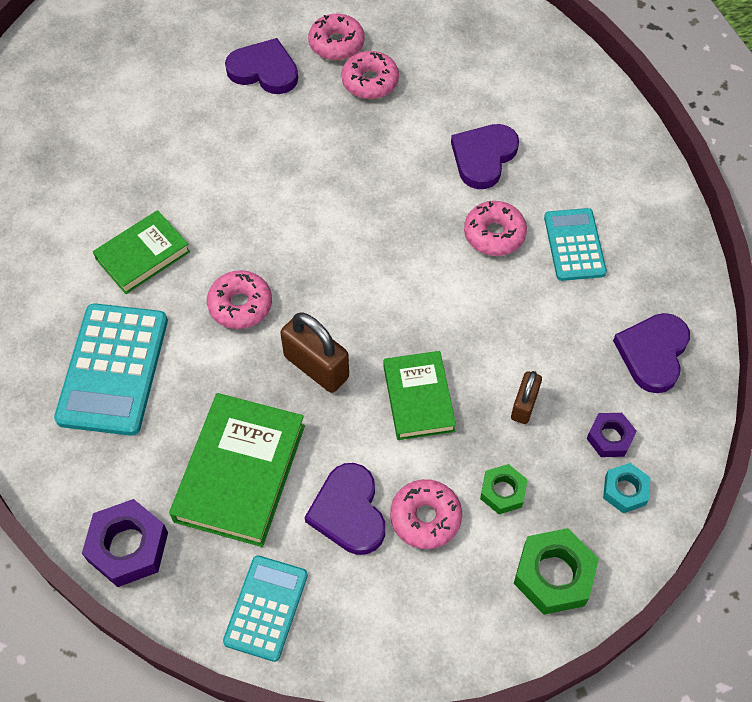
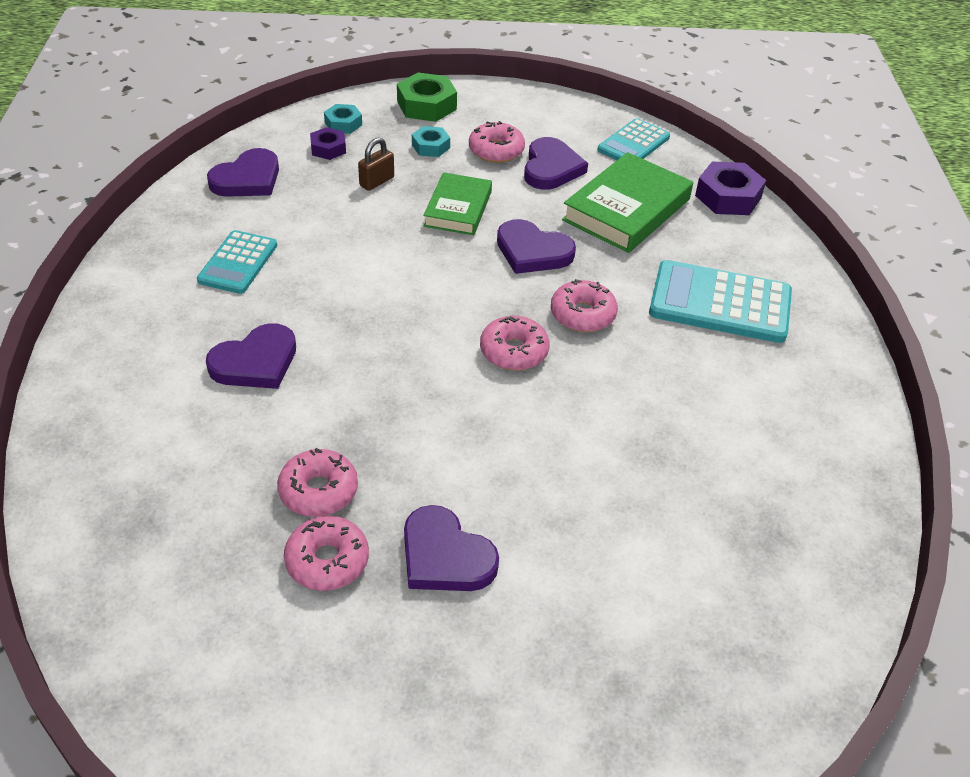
camera: 160 degrees left, 15 degrees down
turquoise calculator [54,303,168,436] -> turquoise calculator turned 105 degrees counterclockwise [649,260,792,343]
green book [93,210,190,294] -> none
brown padlock [280,312,349,393] -> purple heart [497,219,576,274]
pink donut [464,201,527,256] -> pink donut moved to [480,316,550,371]
green nut [480,464,527,514] -> turquoise nut [412,126,450,157]

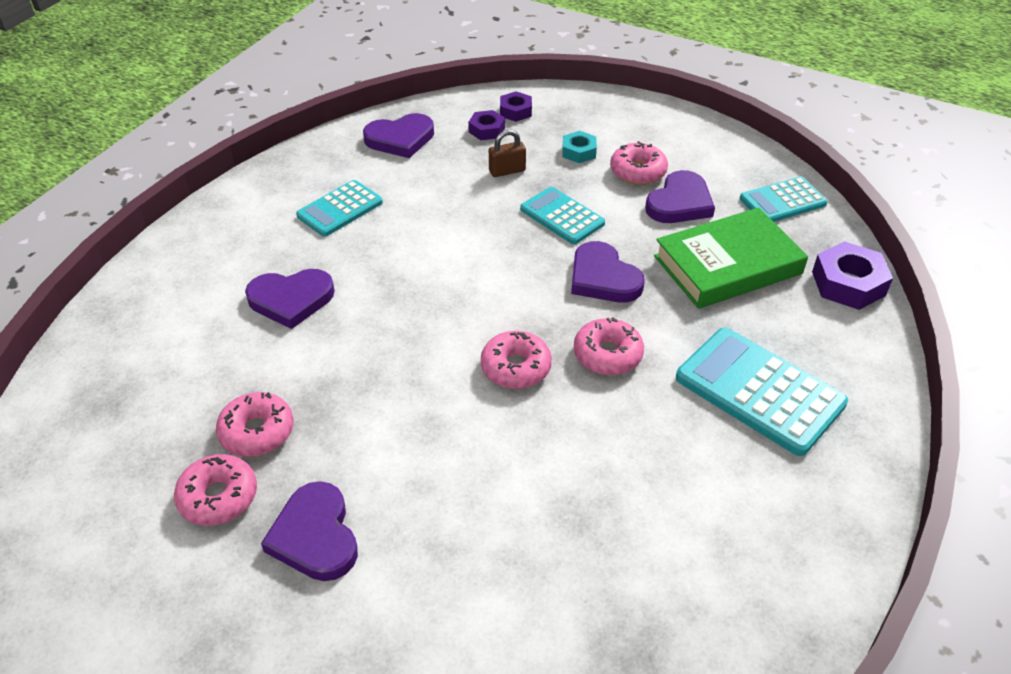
camera: 30 degrees right, 0 degrees up
turquoise nut [324,104,362,134] -> purple nut [500,91,532,122]
green nut [397,72,457,122] -> none
green book [423,172,492,235] -> turquoise calculator [520,187,605,244]

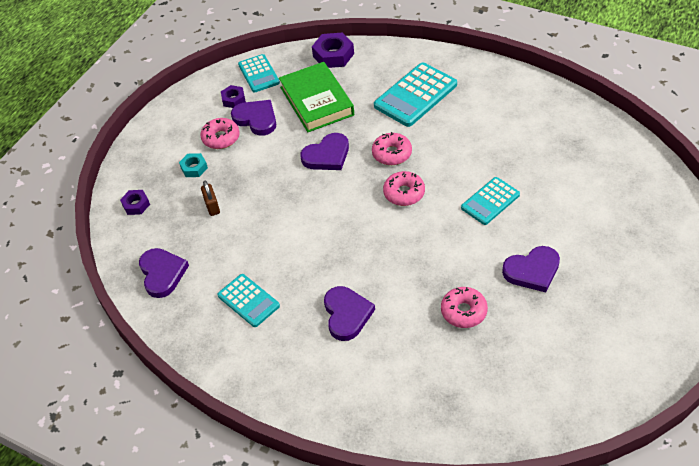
camera: 85 degrees left, 5 degrees up
pink donut [174,454,257,526] -> none
purple nut [468,110,505,140] -> purple nut moved to [221,85,246,108]
turquoise calculator [520,187,605,244] -> turquoise calculator moved to [461,177,520,225]

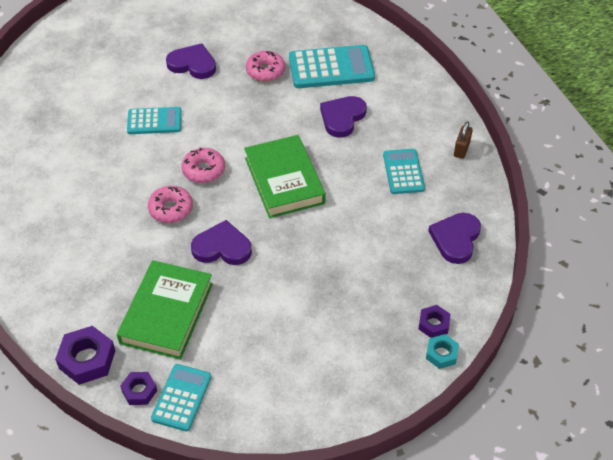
camera: 145 degrees left, 0 degrees up
turquoise nut [179,153,208,177] -> turquoise nut moved to [426,334,459,369]
pink donut [200,118,240,149] -> none
brown padlock [201,180,220,216] -> brown padlock moved to [454,121,473,159]
purple nut [221,85,246,108] -> purple nut moved to [120,372,157,405]
purple heart [231,100,276,136] -> none
turquoise calculator [374,62,457,127] -> turquoise calculator moved to [289,45,375,88]
none -> green book [244,135,326,218]

